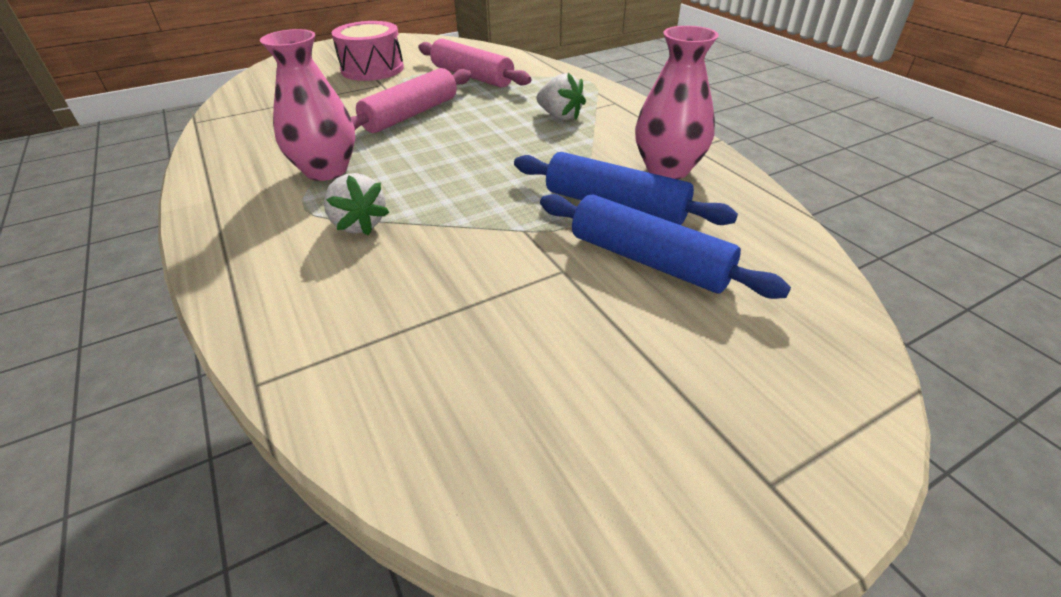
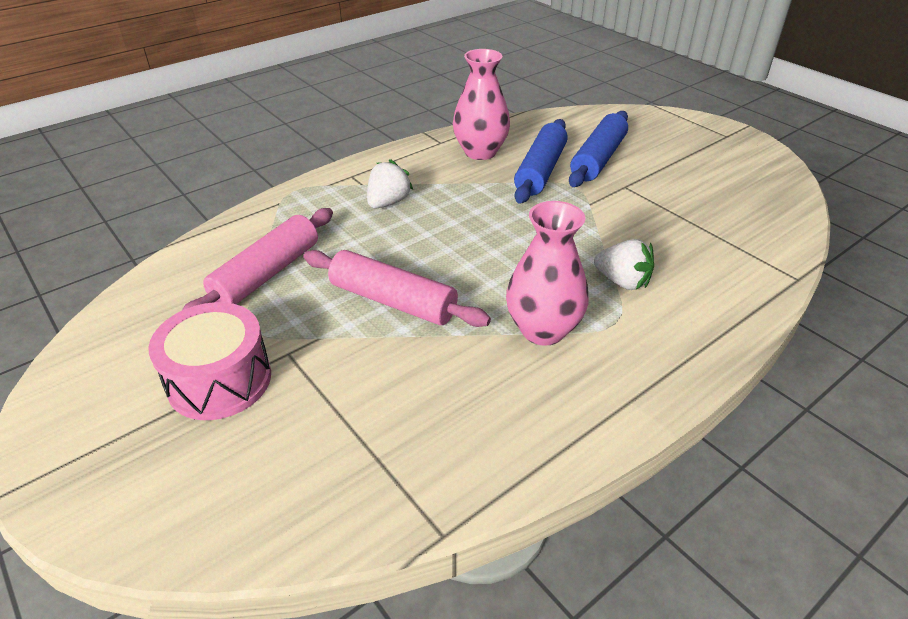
camera: 100 degrees left, 0 degrees up
white strawberry [324,173,390,236] -> white strawberry turned 75 degrees clockwise [594,239,654,290]

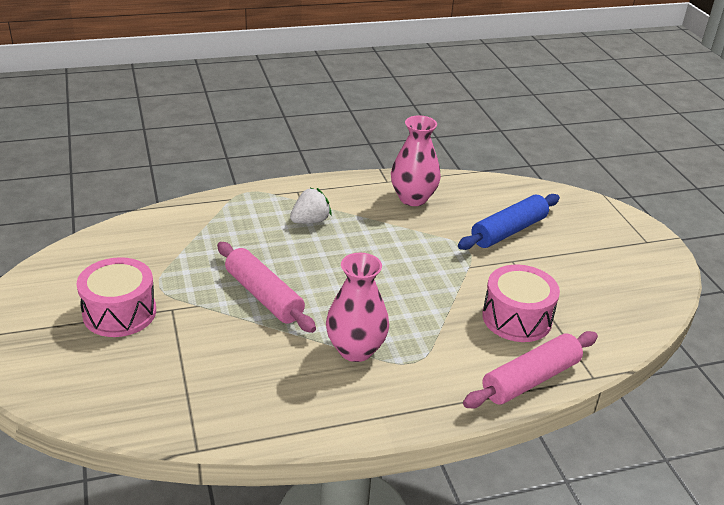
camera: 20 degrees right, 5 degrees down
pink rolling pin [182,208,333,310] -> pink rolling pin moved to [463,331,598,408]
blue rolling pin [514,119,568,204] -> none
white strawberry [594,239,654,290] -> none
none -> pink drum [482,265,560,342]

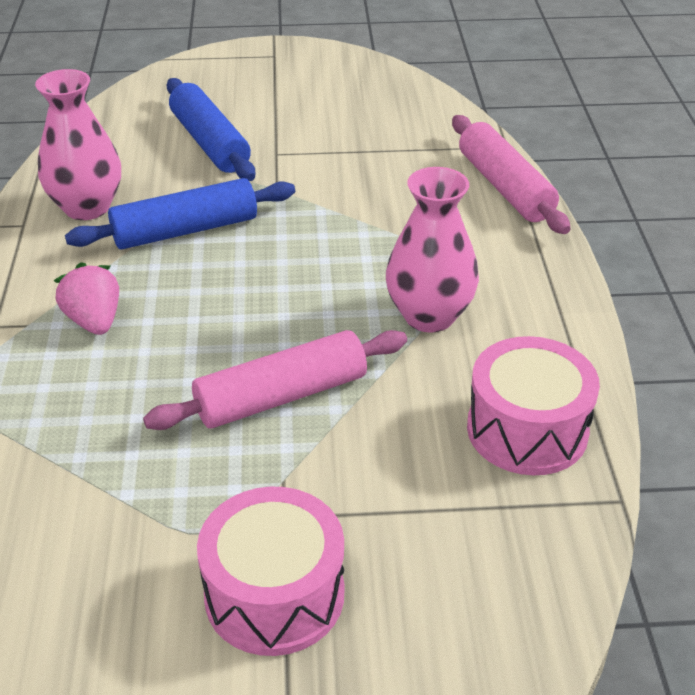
camera: 75 degrees left, 5 degrees up
white strawberry [290,187,332,224] -> pink strawberry [54,262,119,335]
pink drum [482,265,560,342] -> pink drum moved to [467,336,600,475]
none -> blue rolling pin [65,178,295,249]

